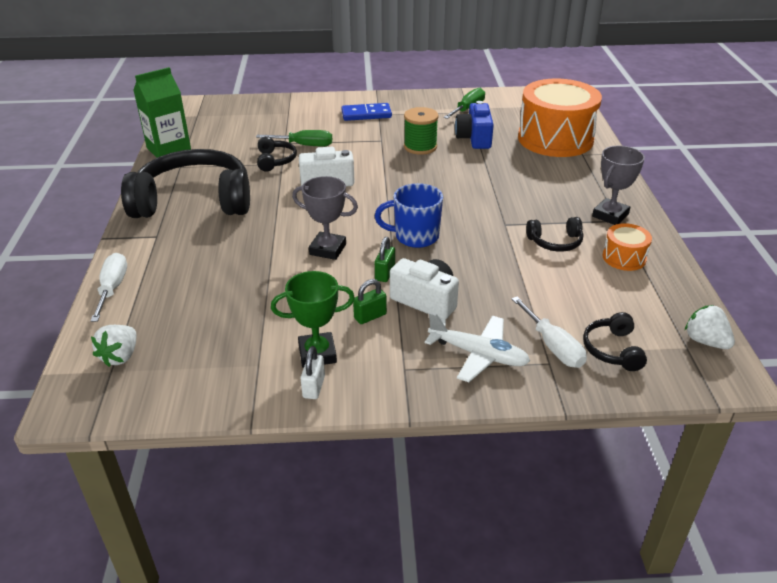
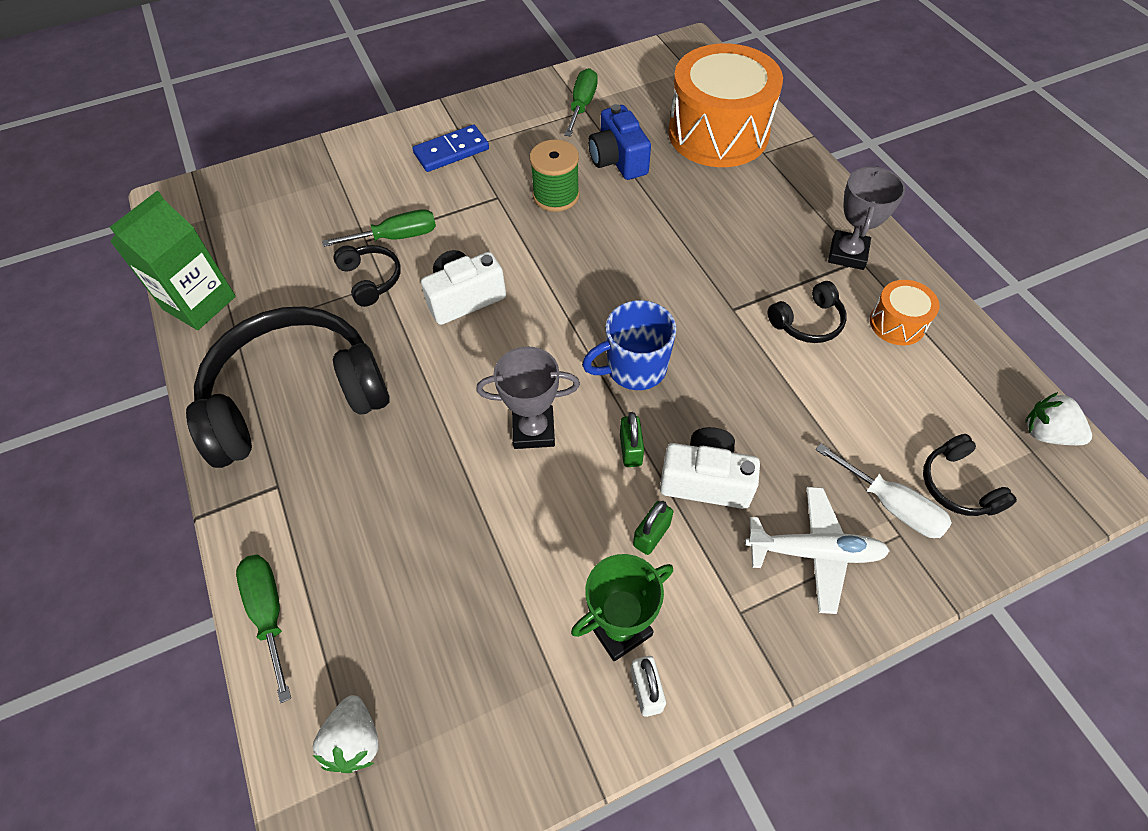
camera: 20 degrees left, 20 degrees up
white screwdriver [91,253,127,322] -> green screwdriver [236,555,291,703]

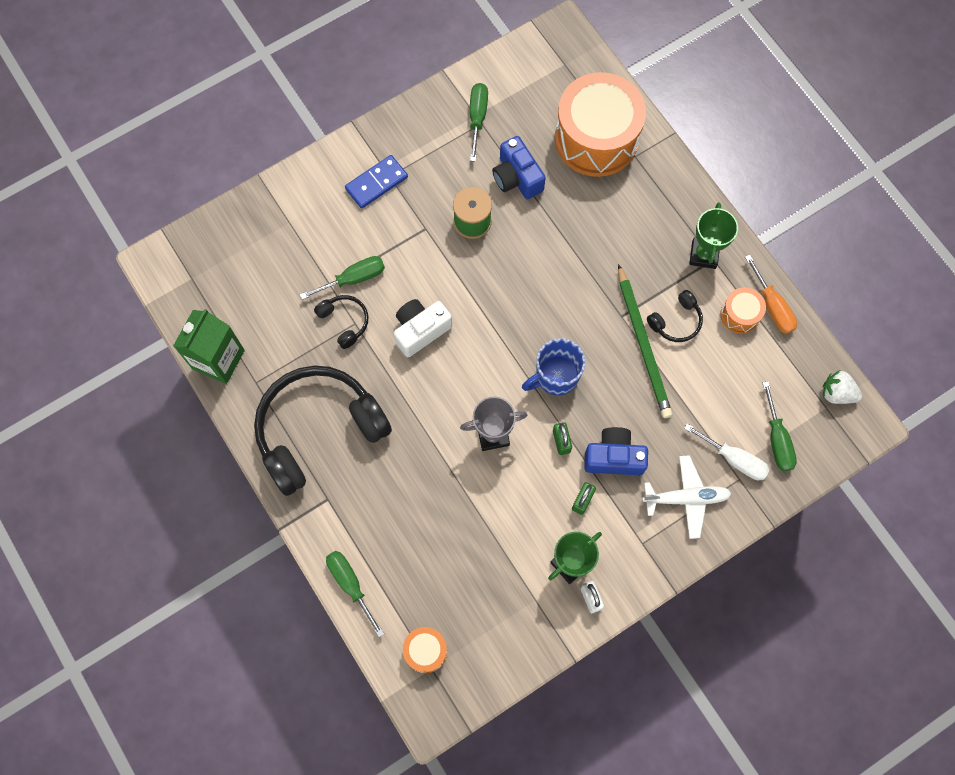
camera: 10 degrees left, 15 degrees up
white strawberry [313,695,379,773] -> orange drum [403,627,447,673]
white camera [660,427,760,509] -> blue camera [584,427,648,475]
grey trophy [828,166,905,270] -> green trophy [689,202,738,269]
black headphones [923,434,1017,516] -> green screwdriver [763,382,797,471]
none -> green pencil [618,264,672,418]
none -> orange screwdriver [745,255,797,334]

